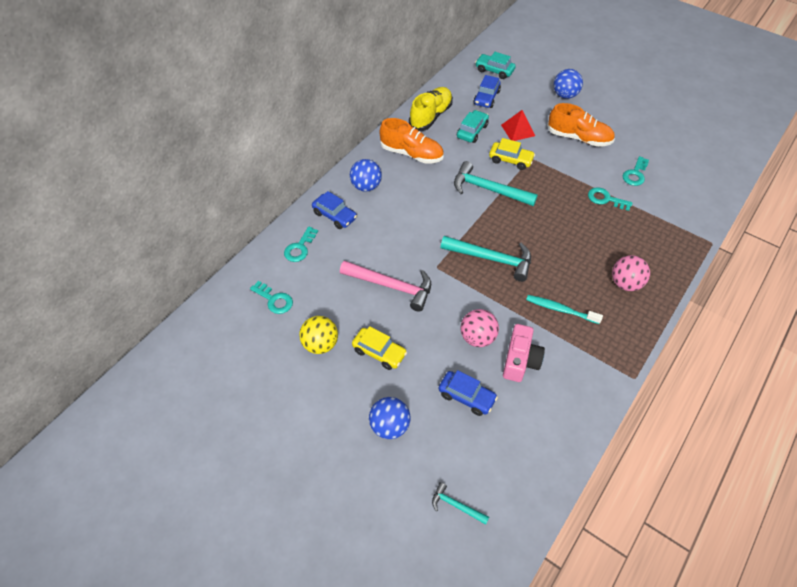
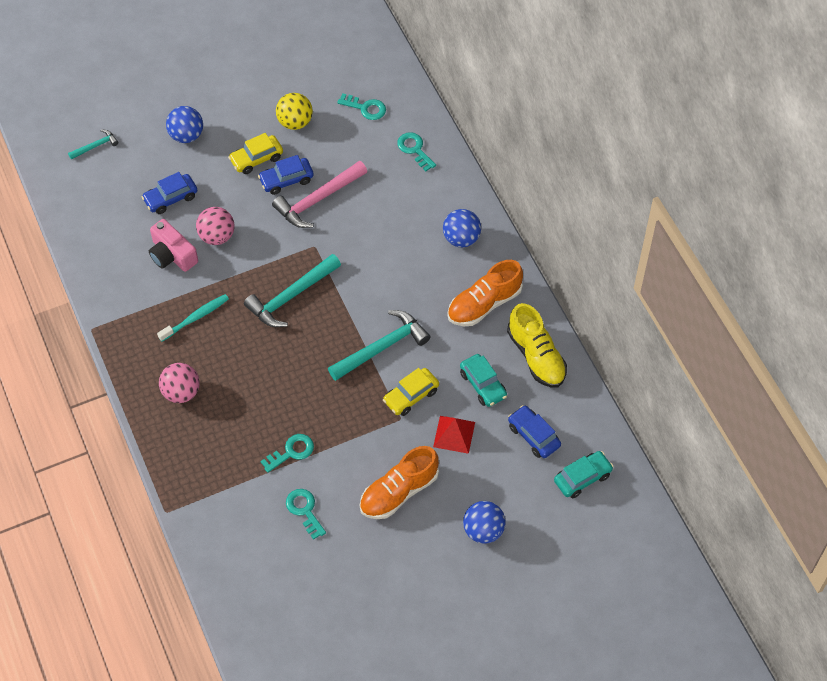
camera: 120 degrees right, 5 degrees up
turquoise key [250,281,293,314] -> turquoise key turned 135 degrees counterclockwise [337,93,386,120]
blue car [312,191,357,229] -> blue car moved to [258,155,314,195]

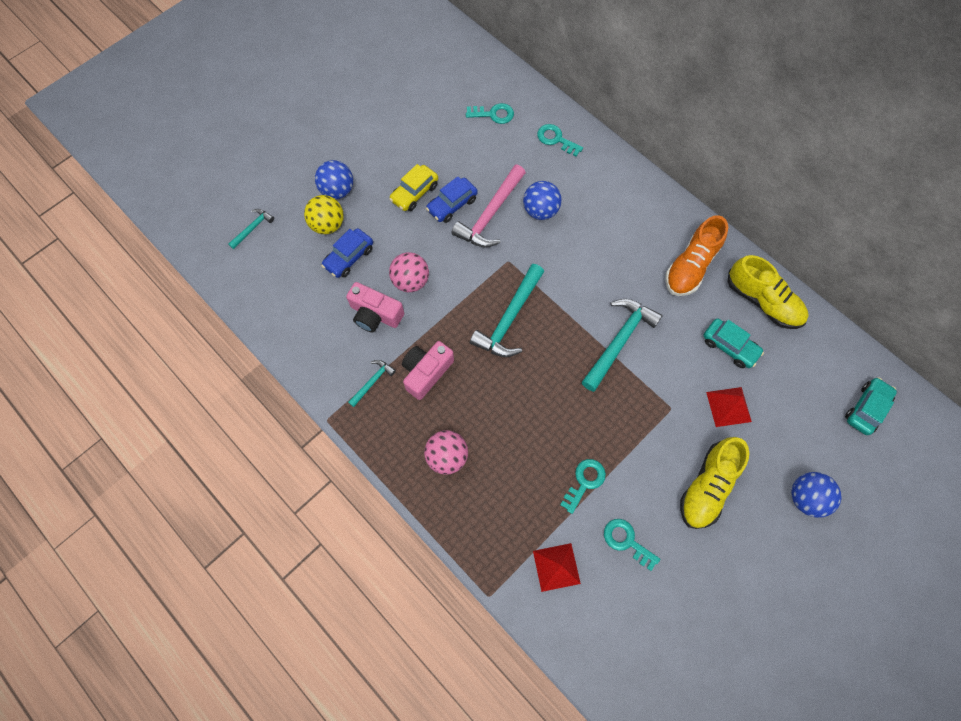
camera: 20 degrees left, 10 degrees up
turquoise toothbrush [157,294,229,342] -> pink camera [402,341,454,400]
yellow ball [276,93,313,130] -> yellow ball moved to [304,195,344,234]
orange shoe [360,446,439,519] -> yellow shoe [680,437,749,529]
yellow car [383,368,439,416] -> none
blue ball [443,209,481,247] -> blue ball moved to [523,181,561,220]
blue car [508,405,561,458] -> none
none -> turquoise hammer [348,360,396,407]
none -> red pyramid [533,543,581,592]

